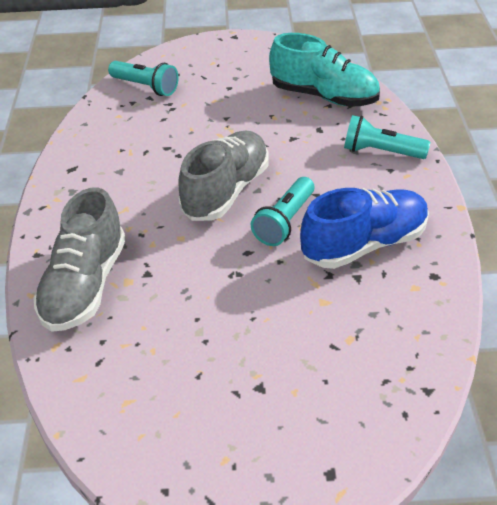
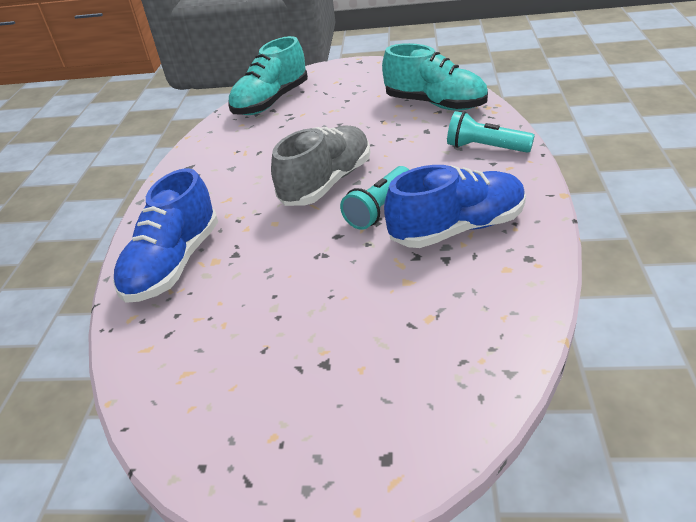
camera: 10 degrees right, 5 degrees down
grey shoe [33,187,126,332] -> blue shoe [113,168,218,303]
turquoise flashlight [108,61,179,96] -> turquoise shoe [228,36,308,115]

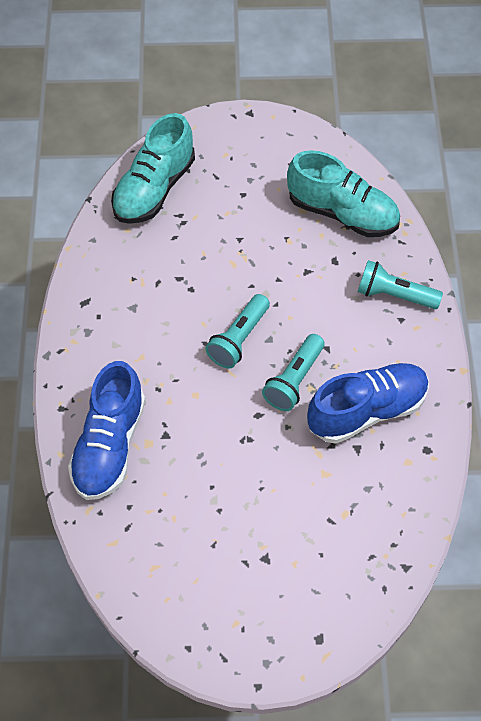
camera: 10 degrees left, 20 degrees up
grey shoe [271,125,370,206] -> turquoise flashlight [205,294,270,369]

